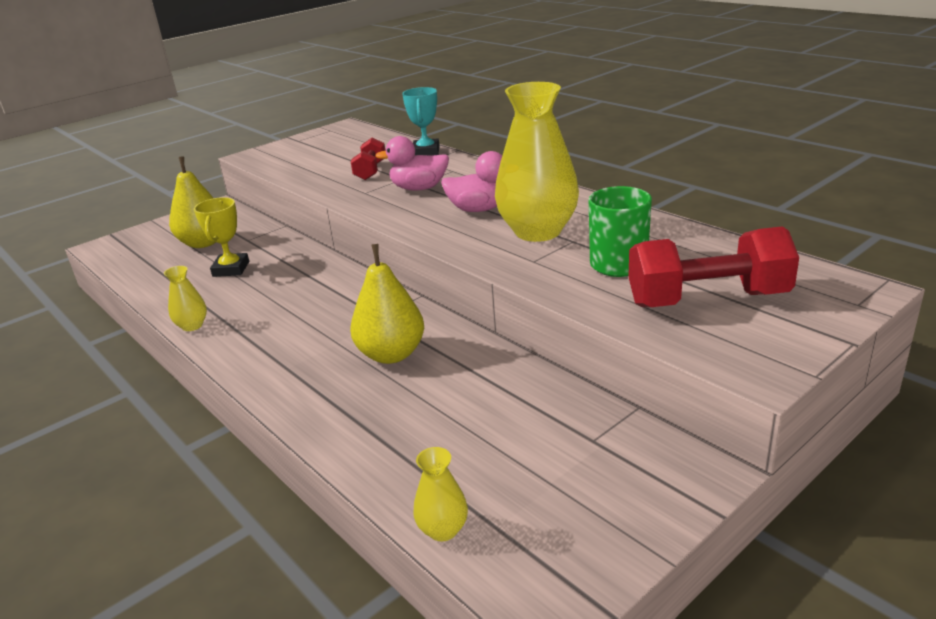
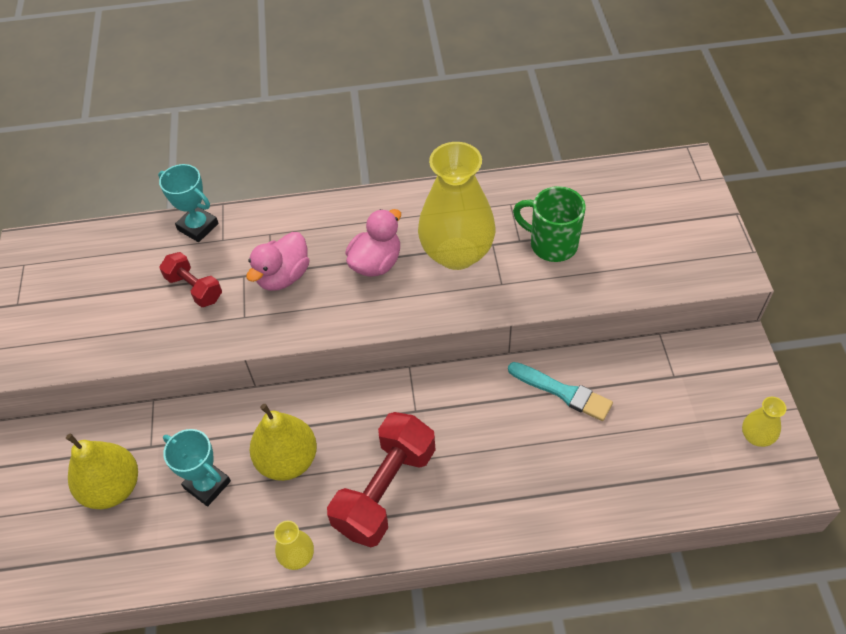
camera: 55 degrees left, 25 degrees up
yellow trophy [194,197,249,277] -> turquoise trophy [163,429,231,507]
yellow pear [350,244,424,364] -> yellow pear moved to [250,404,317,481]
yellow vase [413,447,468,542] -> yellow vase moved to [742,397,786,447]
red dumbbell [628,226,799,307] -> red dumbbell moved to [327,412,435,547]
none -> turquoise brush [508,362,613,421]

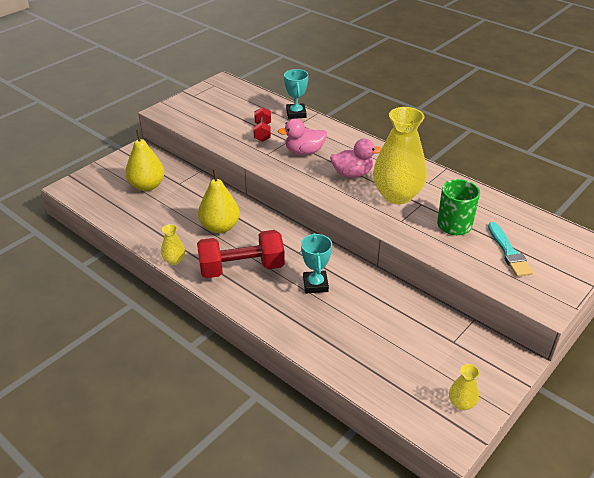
camera: 45 degrees right, 15 degrees down
turquoise trophy [163,429,231,507] -> turquoise trophy moved to [301,233,332,293]
turquoise brush [508,362,613,421] -> turquoise brush moved to [488,222,533,277]

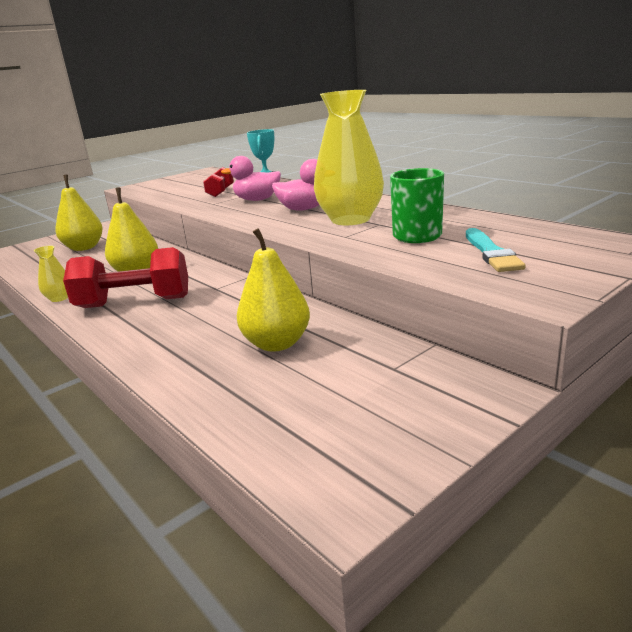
camera: 10 degrees right, 15 degrees down
turquoise trophy [301,233,332,293] -> none
yellow vase [449,364,480,411] -> none
none -> yellow pear [237,228,310,352]

